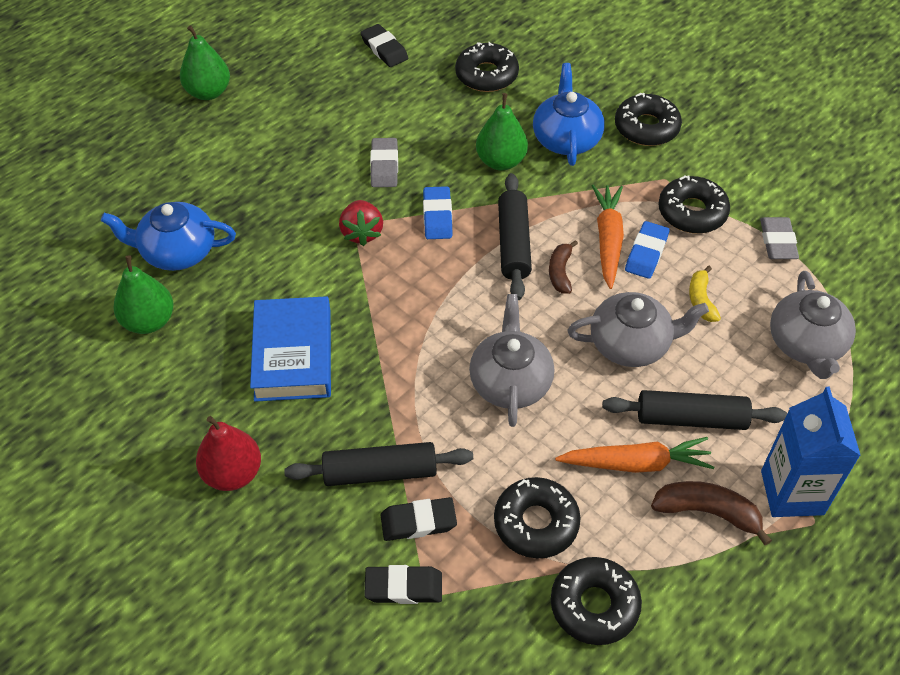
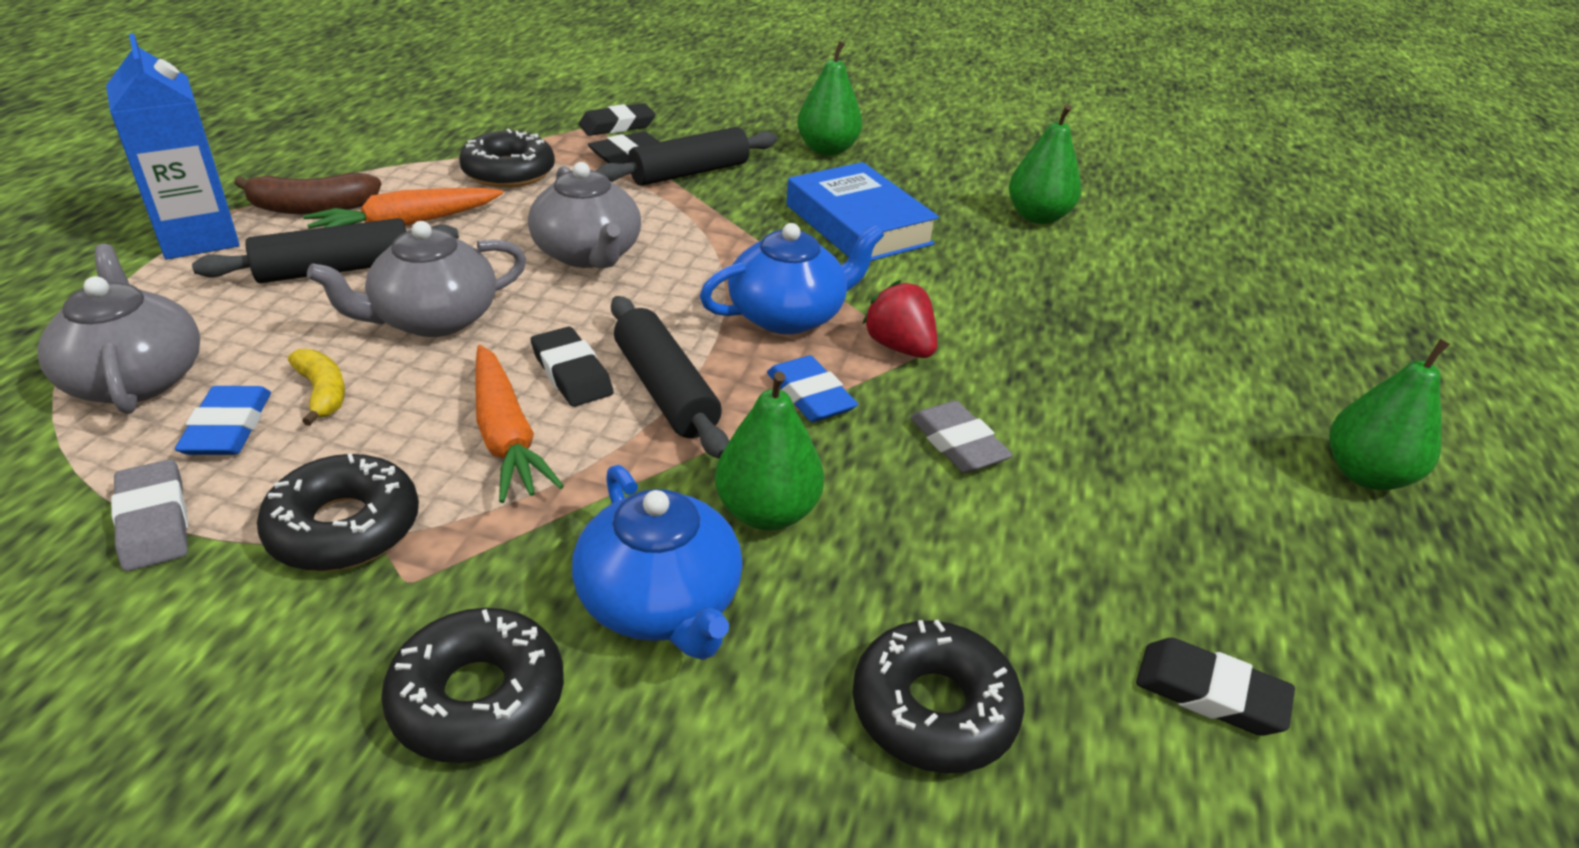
camera: 150 degrees right, 15 degrees down
blue teapot [101,202,236,271] -> blue teapot moved to [700,223,884,334]
red pear [196,416,261,491] -> green pear [797,41,862,156]
brown banana [549,240,578,294] -> black eraser [531,327,614,407]
black donut [551,557,642,645] -> none
blue eraser [625,221,669,279] -> blue eraser moved to [175,386,271,455]

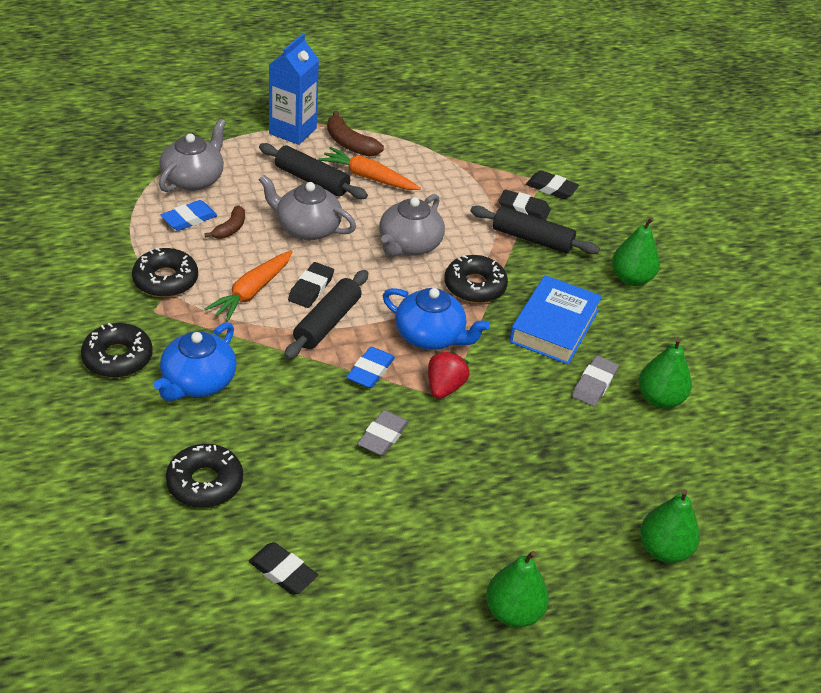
camera: 55 degrees right, 5 degrees up
grey eraser [111,459,188,571] -> grey eraser moved to [572,356,619,406]
yellow banana [288,349,345,426] -> brown banana [204,205,245,239]
black donut [459,129,555,188] -> black donut moved to [444,255,508,303]
green pear [715,371,824,530] -> green pear moved to [640,489,700,563]
black eraser [1136,638,1295,736] -> black eraser turned 45 degrees counterclockwise [249,542,318,595]

